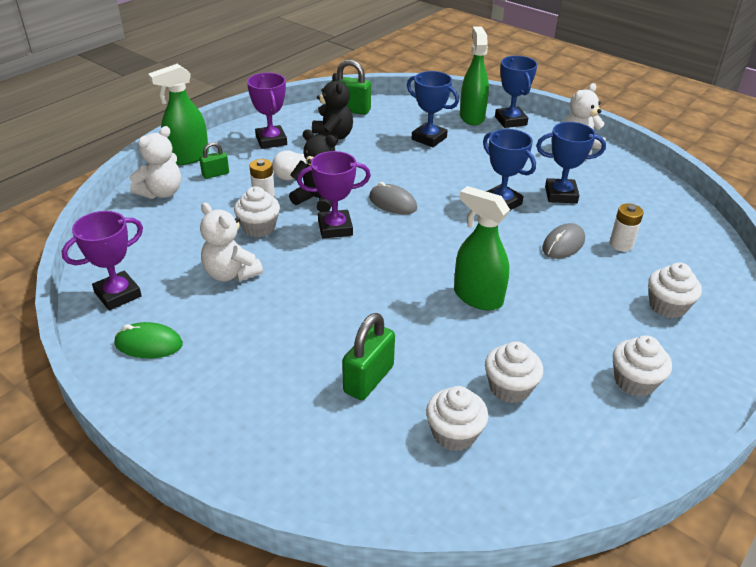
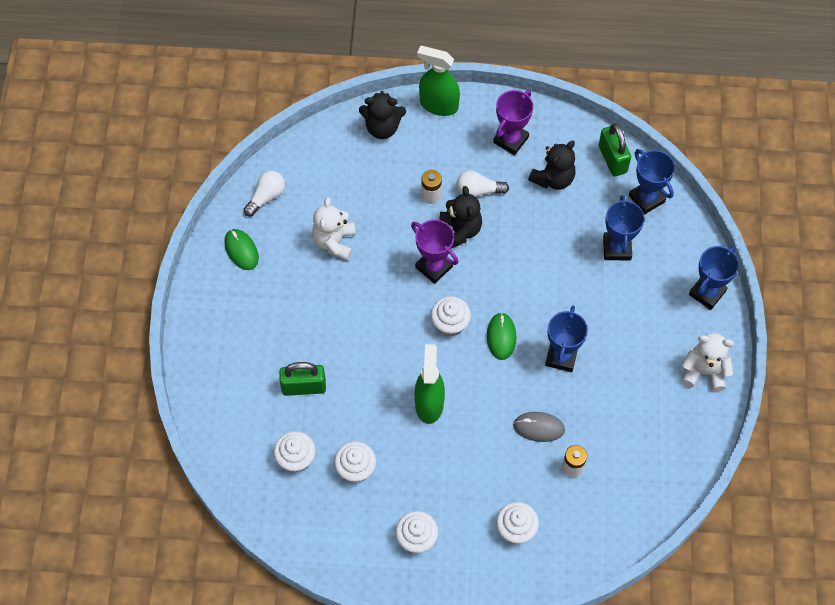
camera: 55 degrees right, 25 degrees up
purple trophy [62,211,143,310] -> white light bulb [243,171,285,216]
white teddy bear [130,126,181,199] -> black teddy bear [359,91,406,139]
green padlock [199,142,229,179] -> none
white cupcake [234,186,280,237] -> white cupcake moved to [431,296,471,336]
grey mouse [369,182,417,214] -> none
green spray bottle [460,26,489,125] -> none
blue trophy [536,122,606,203] -> blue trophy moved to [629,149,675,215]
none -> green mouse [487,312,516,360]

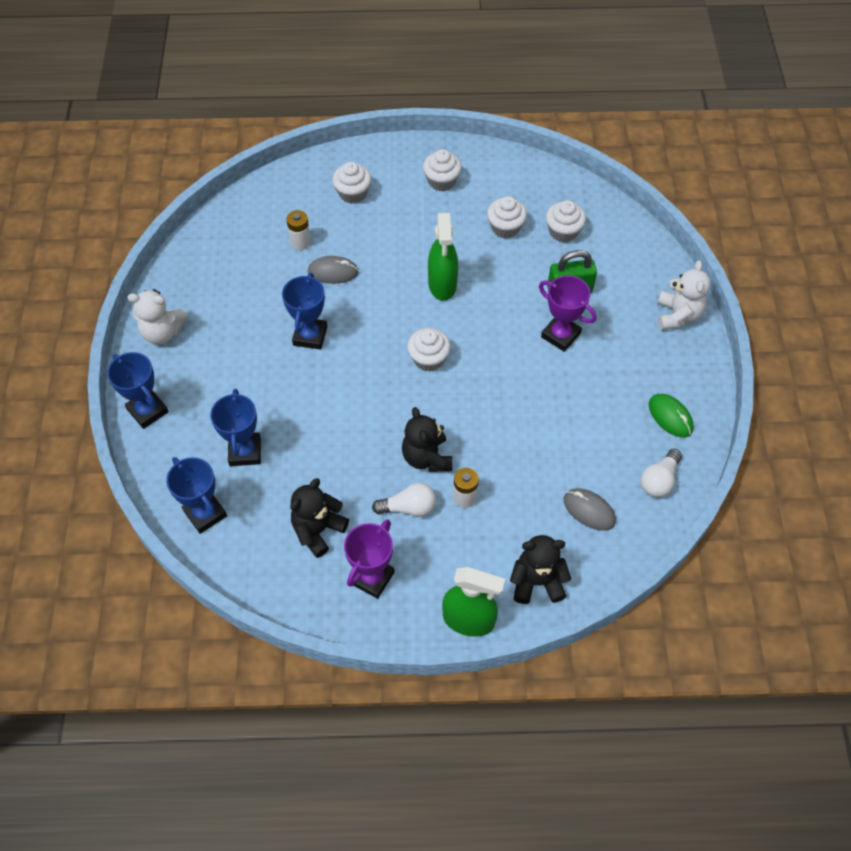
camera: 175 degrees right, 5 degrees down
white teddy bear [312,197,356,261] -> white teddy bear moved to [657,260,711,330]
purple trophy [411,220,458,284] -> purple trophy moved to [539,275,596,352]
green mouse [487,312,516,360] -> none
green padlock [599,123,631,177] -> none
blue trophy [689,246,739,310] -> blue trophy turned 75 degrees counterclockwise [107,352,169,429]
none -> grey mouse [564,489,616,531]

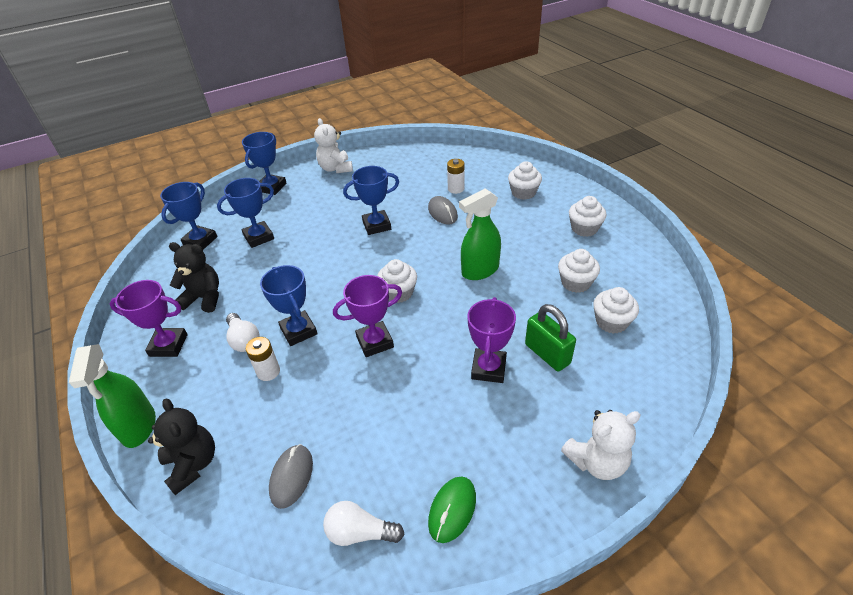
camera: 65 degrees right, 15 degrees down
black teddy bear [402,407,452,472] -> blue trophy [260,265,317,346]
none -> purple trophy [333,275,402,357]

